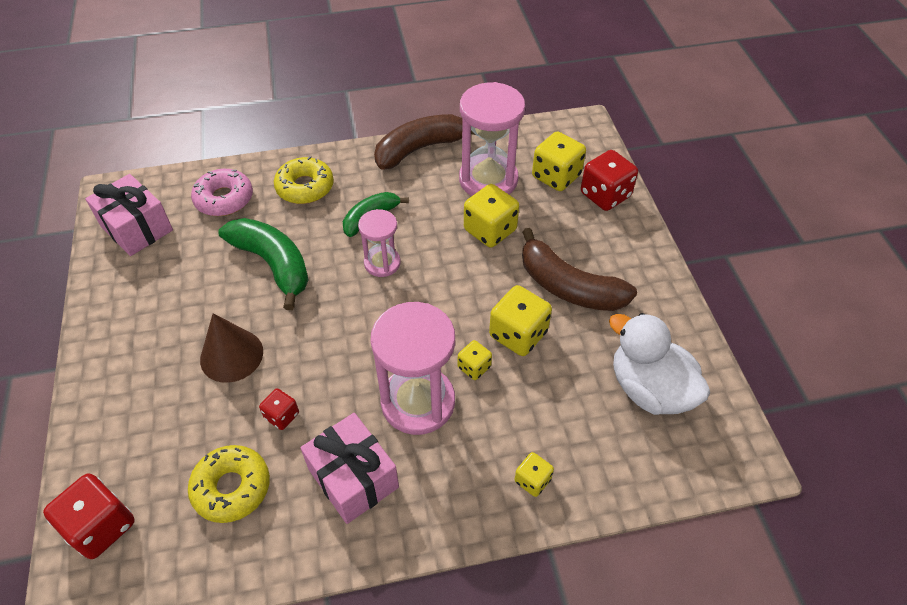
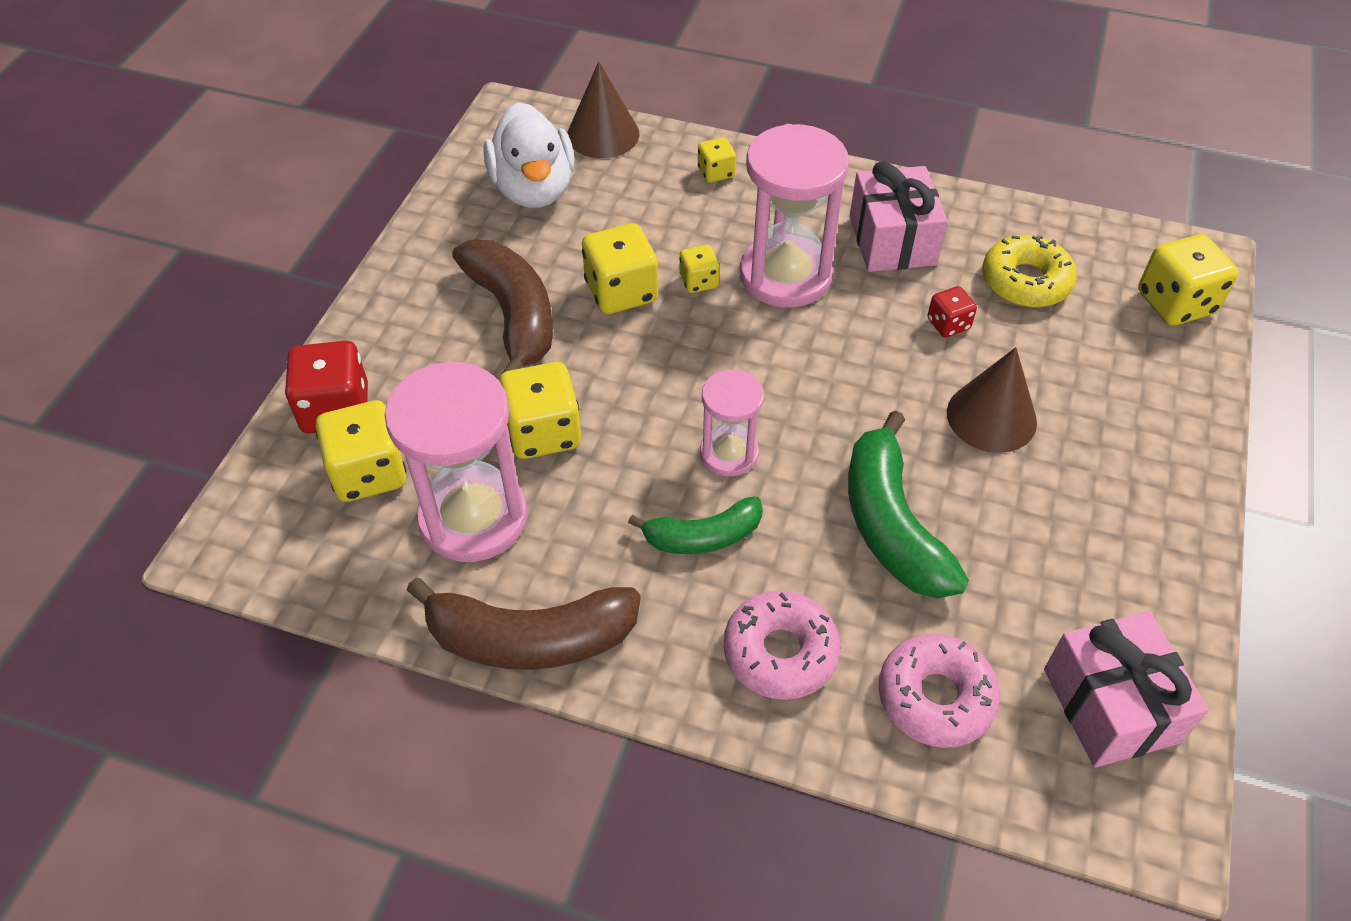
camera: 150 degrees left, 0 degrees up
red dice [43,473,135,559] -> yellow dice [1138,234,1238,326]
yellow donut [274,156,334,204] -> pink donut [724,591,840,700]
none -> brown cone [567,61,639,158]

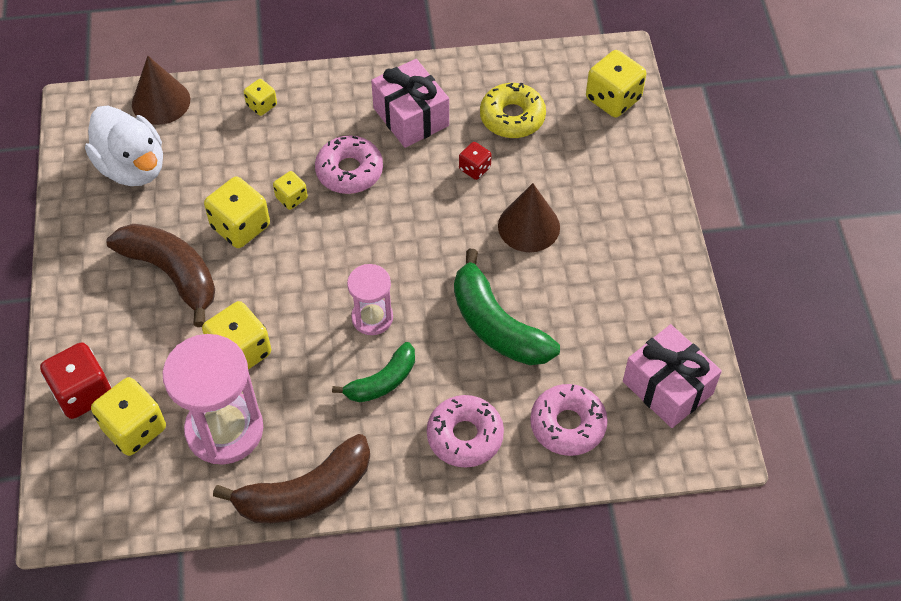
camera: 25 degrees left, 5 degrees up
pink hourglass [740,124,849,308] -> pink donut [315,136,383,194]

